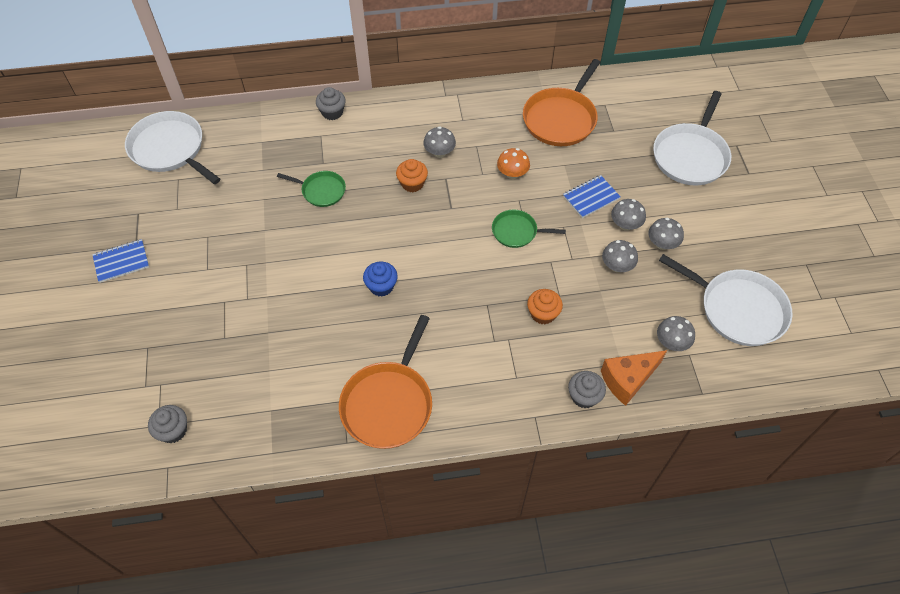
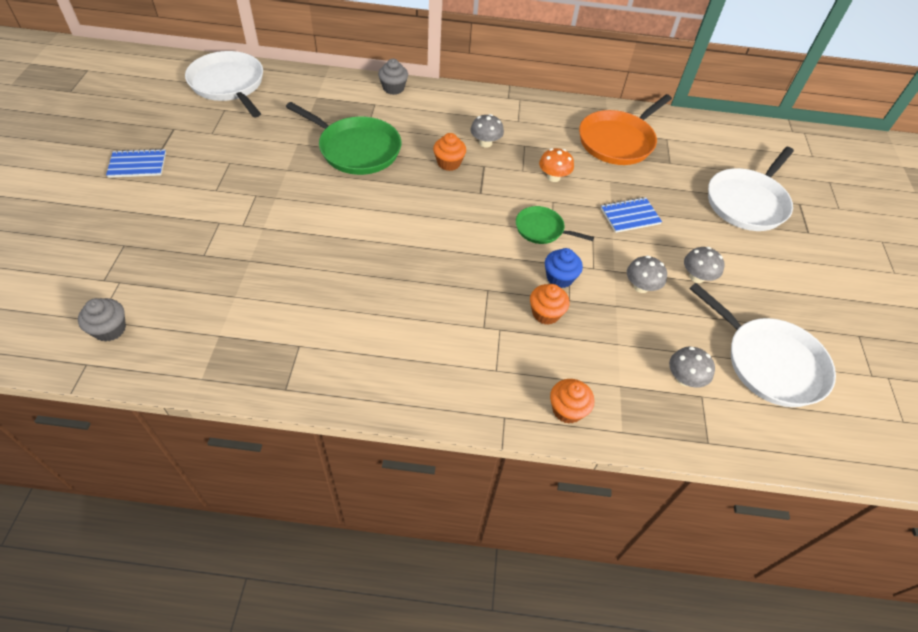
camera: 10 degrees right, 5 degrees down
green pan [277,171,346,207] -> green pan [286,102,401,175], size x1.79
orange pan [339,315,432,449] -> none
blue cupcake [363,262,398,297] -> blue cupcake moved to [545,248,583,288]
grey cupcake [568,371,606,408] -> orange cupcake [550,379,595,424]
orange cheese [601,350,667,406] -> none
grey mushroom [611,199,646,231] -> none

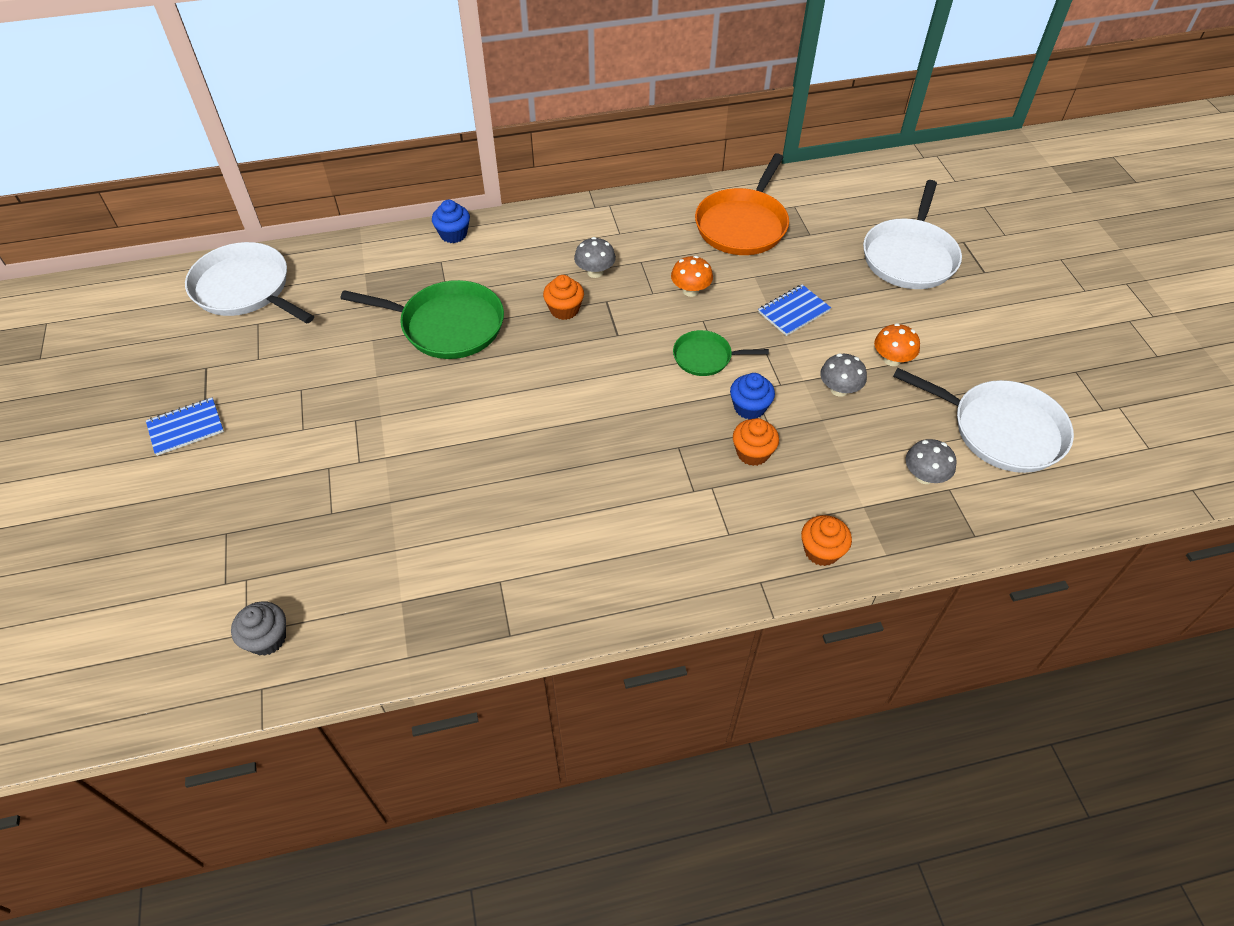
camera: 15 degrees left, 0 degrees up
grey cupcake [378,59,408,95] -> blue cupcake [432,200,470,243]
grey mushroom [684,247,725,283] -> orange mushroom [874,323,920,366]

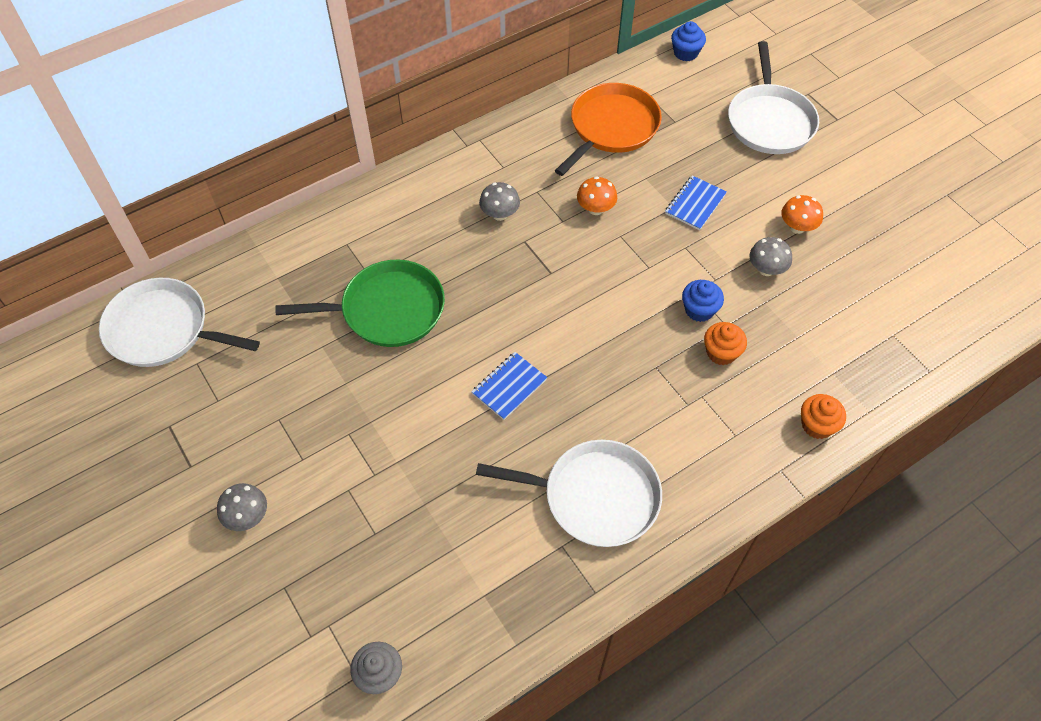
camera: 20 degrees left, 5 degrees up
blue notebook [146,398,224,456] -> blue notebook moved to [471,352,547,420]
blue cupcake [432,200,470,243] -> blue cupcake moved to [671,21,706,61]
orange cupcake [543,275,584,320] -> none
green pan [673,330,769,376] -> none
orange pan [695,153,789,255] -> orange pan turned 150 degrees counterclockwise [555,83,662,176]
white pan [893,368,1074,473] -> white pan moved to [476,440,662,547]
grey mushroom [906,439,956,484] -> grey mushroom moved to [217,483,267,531]

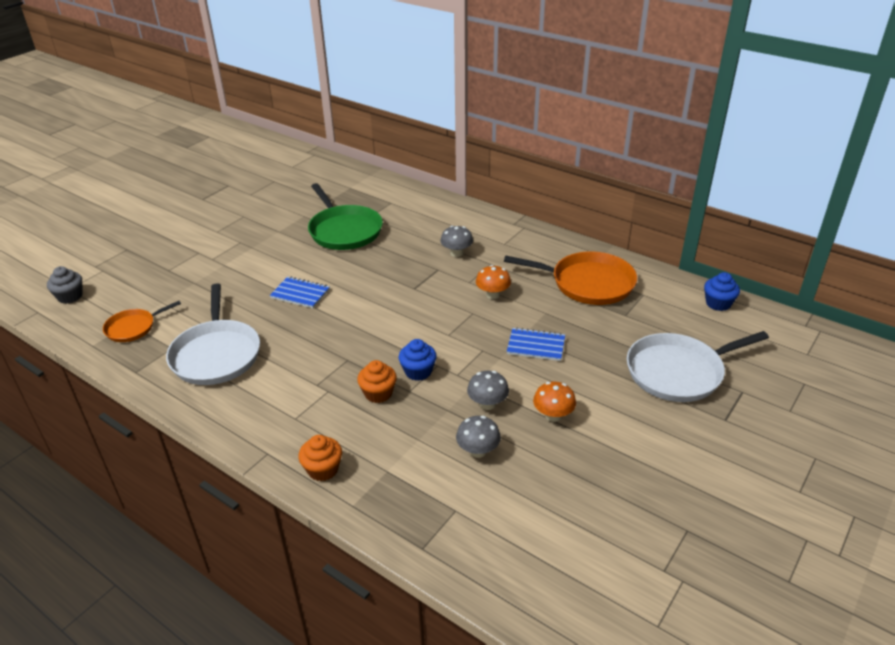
camera: 70 degrees right, 20 degrees down
white pan [99,278,260,367] -> none
grey mushroom [217,483,267,531] -> grey mushroom moved to [456,416,501,458]
none -> orange pan [103,301,181,342]

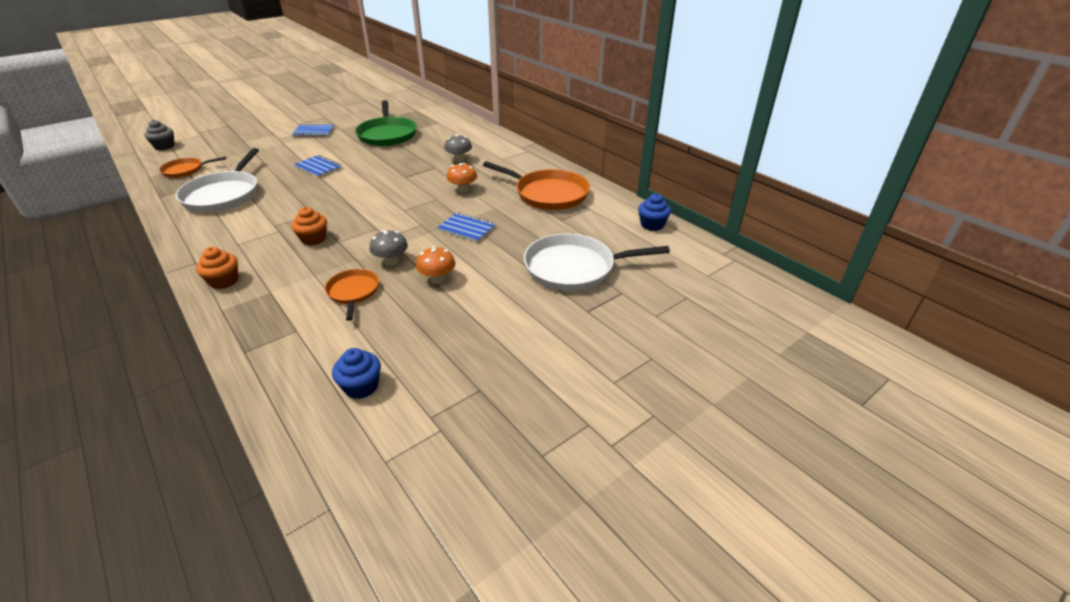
camera: 15 degrees right, 0 degrees up
blue cupcake [399,339,437,381] -> blue cupcake moved to [332,348,381,399]
grey mushroom [456,416,501,458] -> orange pan [325,269,379,321]
none -> blue notebook [292,125,335,137]

